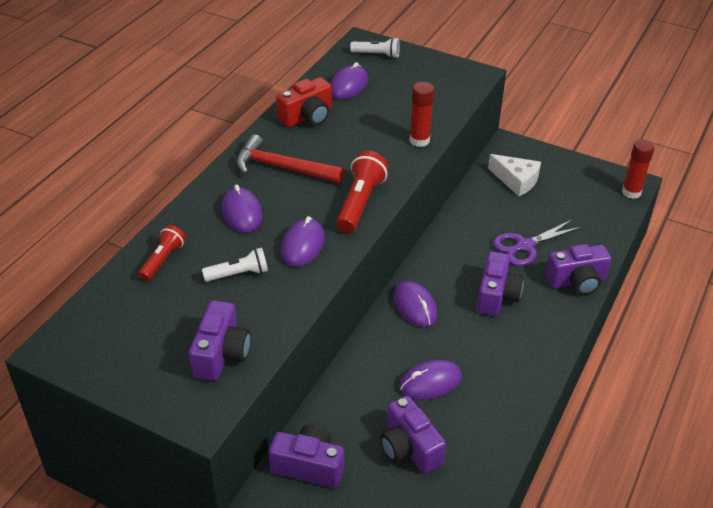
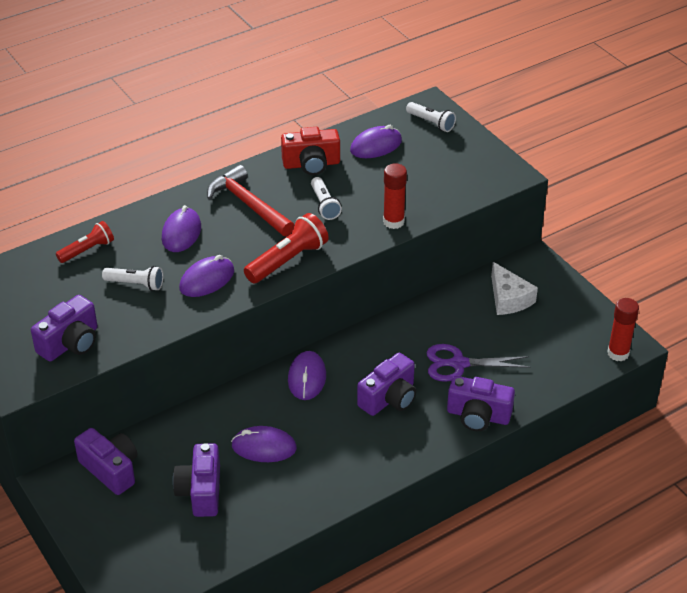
camera: 30 degrees right, 0 degrees up
none -> white flashlight [311,177,342,220]

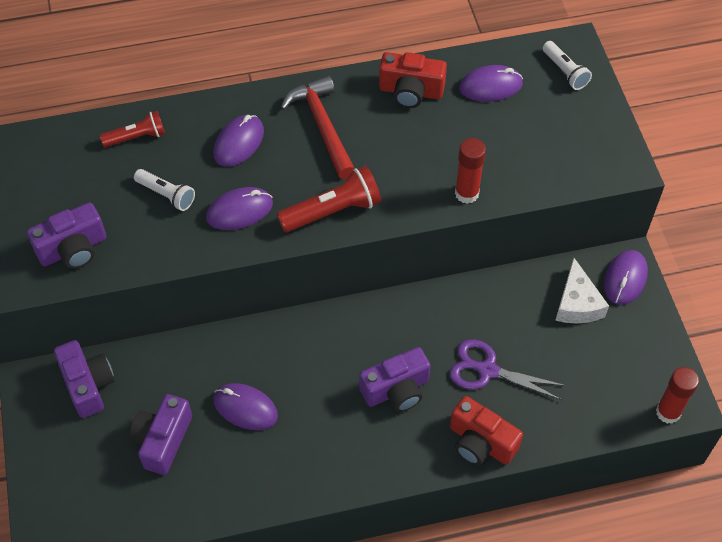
camera: 20 degrees right, 15 degrees up
purple mouse [288,351,326,400] -> purple mouse moved to [604,250,648,305]
white flashlight [311,177,342,220] -> none
purple camera [447,376,515,431] -> red camera [450,396,523,465]

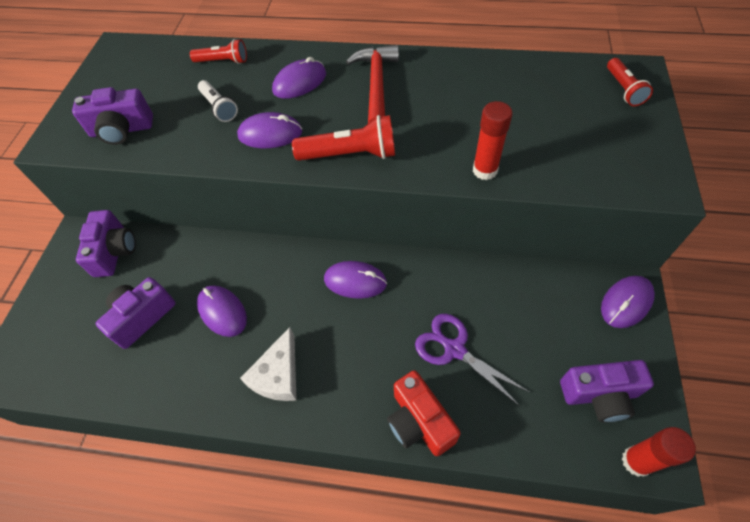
camera: 25 degrees right, 0 degrees up
purple camera [359,347,431,412] -> purple camera moved to [560,360,654,422]
red camera [379,52,447,108] -> none
purple mouse [459,65,523,102] -> purple mouse moved to [324,261,387,299]
white flashlight [543,41,592,90] -> red flashlight [607,58,653,106]
white cheese [555,258,609,323] -> white cheese moved to [240,327,297,401]

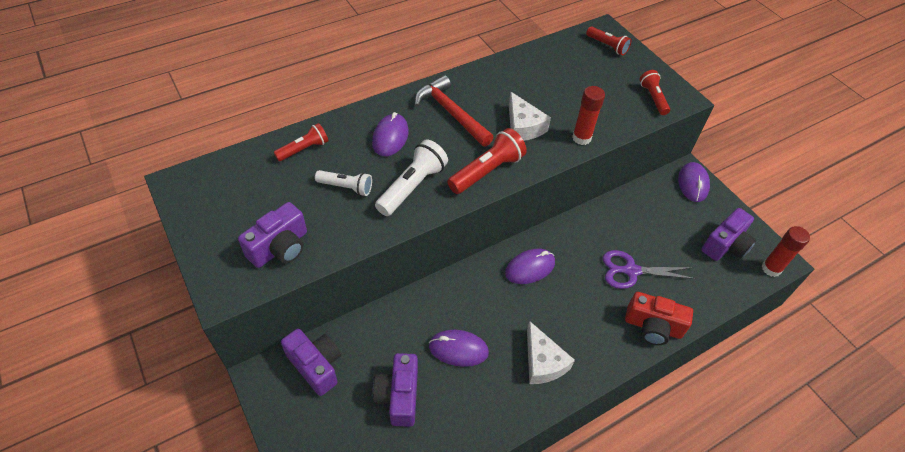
camera: 45 degrees left, 5 degrees down
purple mouse [237,112,302,148] -> white flashlight [375,140,448,216]
none -> white cheese [509,92,551,141]
none -> red flashlight [640,70,670,115]

